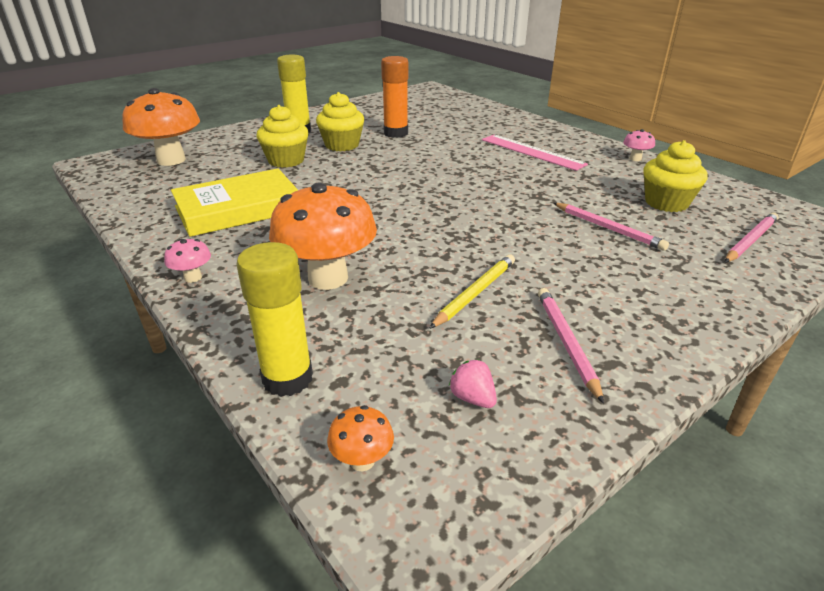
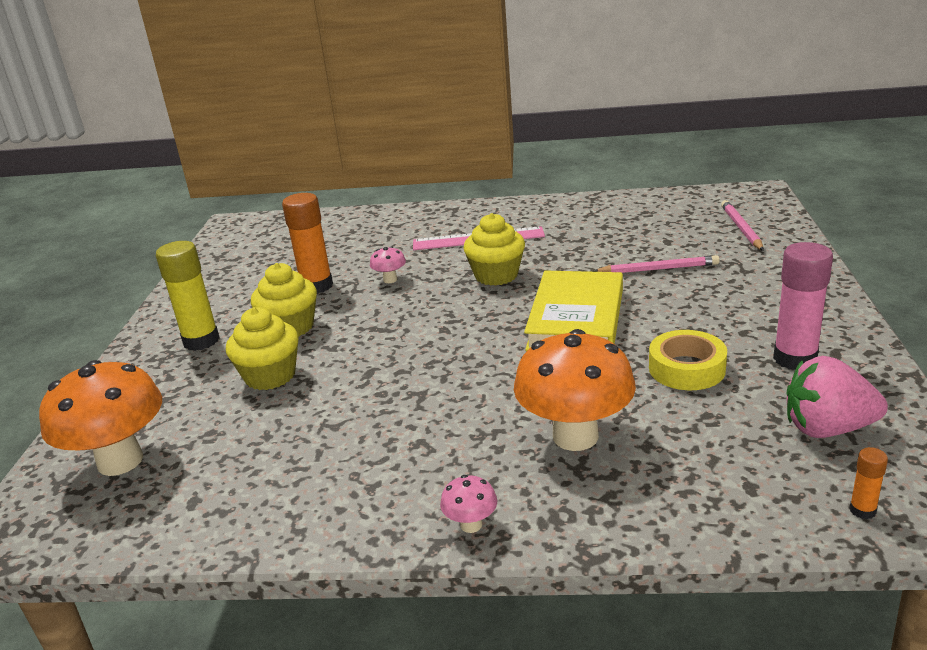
camera: 45 degrees left, 5 degrees down
yellow book [171,168,298,237] -> yellow book moved to [524,270,623,351]
yellow glue stick [236,242,313,397] -> none
orange mushroom [327,405,394,471] -> orange glue stick [849,447,888,519]
yellow pencil [429,254,515,329] -> yellow tape [649,330,727,390]
pink strawberry [449,360,497,408] -> pink strawberry [786,356,888,438], size x2.04
pink pencil [538,288,604,404] -> pink glue stick [773,242,833,370]
pink mushroom [623,129,655,161] -> pink mushroom moved to [370,246,406,283]
yellow cupcake [643,140,708,212] -> yellow cupcake moved to [463,213,525,286]

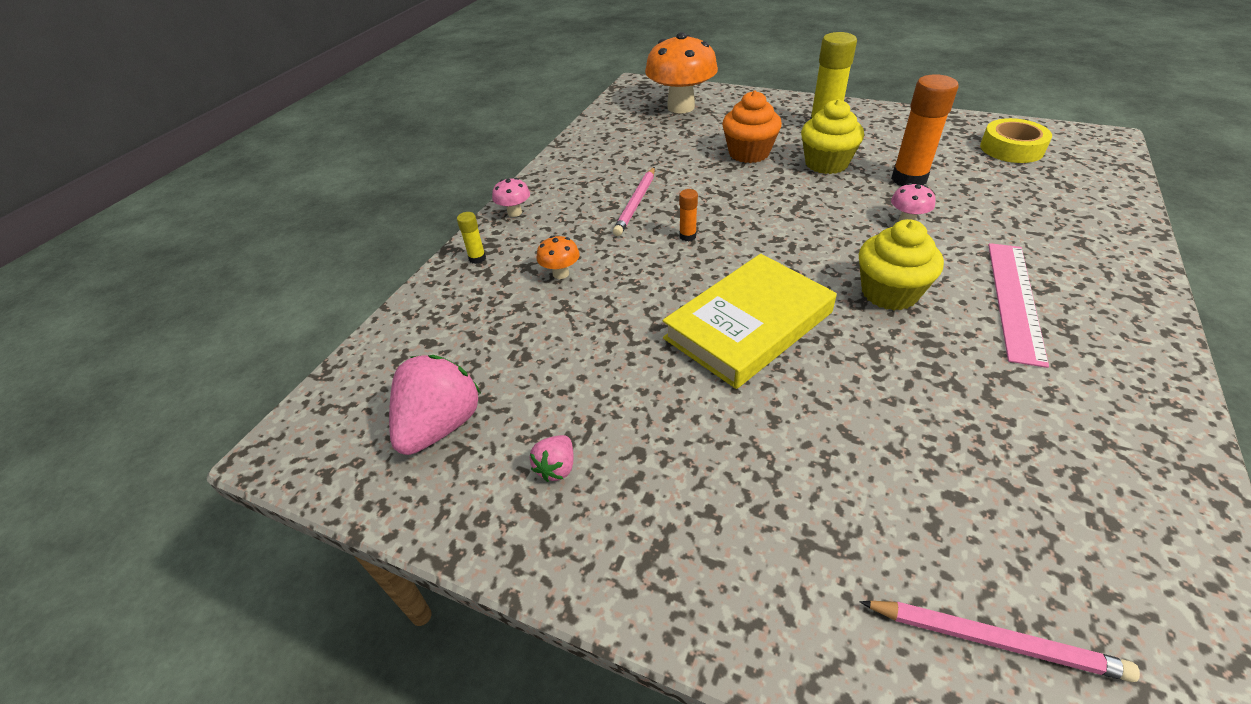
camera: 110 degrees right, 15 degrees up
yellow cupcake [226,307,299,390] -> orange cupcake [722,91,782,163]
orange mushroom [514,329,636,451] -> orange mushroom [536,236,580,279], size x0.43
yellow book [524,270,623,351] -> yellow book turned 75 degrees counterclockwise [663,254,837,389]
pink pencil [592,255,720,273] -> pink pencil moved to [613,167,655,236]
yellow tape [649,330,727,390] -> yellow tape moved to [980,118,1052,163]
pink glue stick [773,242,833,370] -> pink strawberry [530,435,574,482]
orange glue stick [849,447,888,519] -> orange glue stick moved to [679,189,698,241]
none -> yellow glue stick [457,212,486,264]

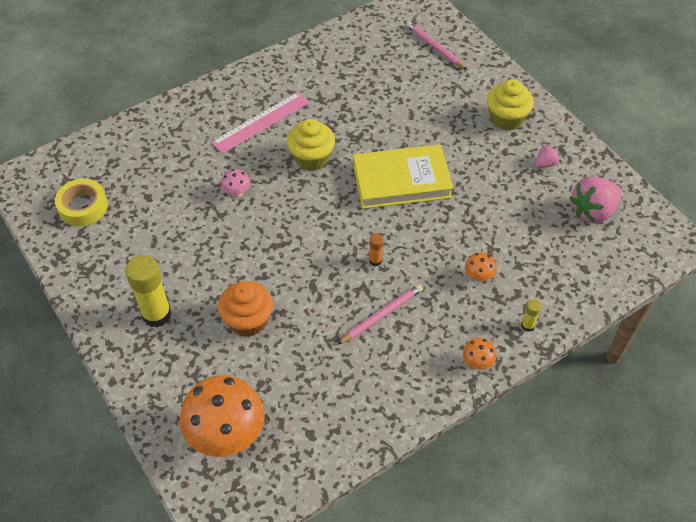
camera: 150 degrees left, 10 degrees up
pink mushroom [492,178,530,217] -> orange mushroom [463,338,497,370]
yellow cupcake [801,99,864,174] -> yellow cupcake moved to [487,79,534,131]
orange glue stick [891,74,959,186] -> none

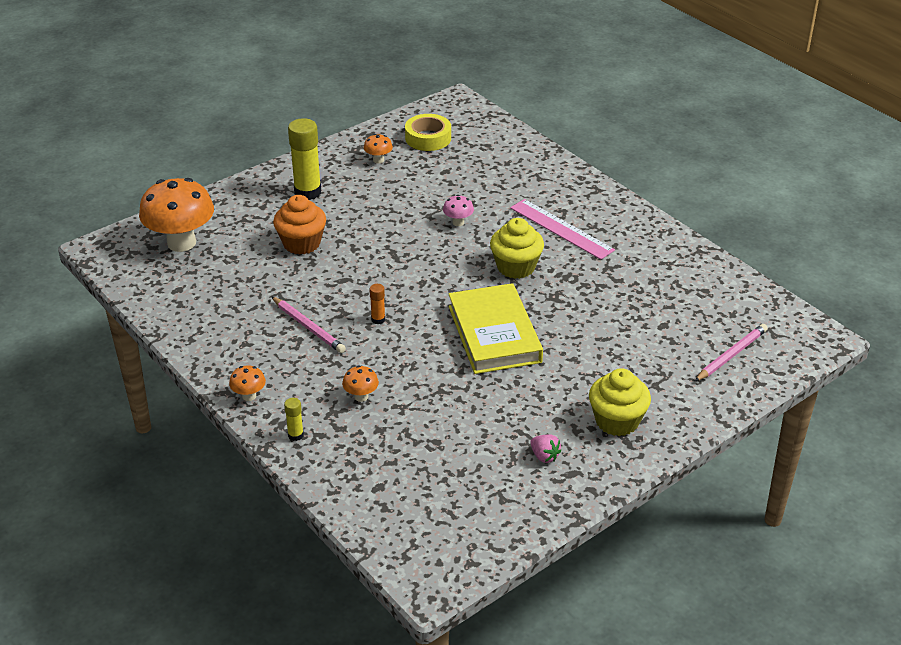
camera: 85 degrees right, 15 degrees down
pink strawberry [570,176,622,223] -> none
none -> orange mushroom [364,134,393,163]

